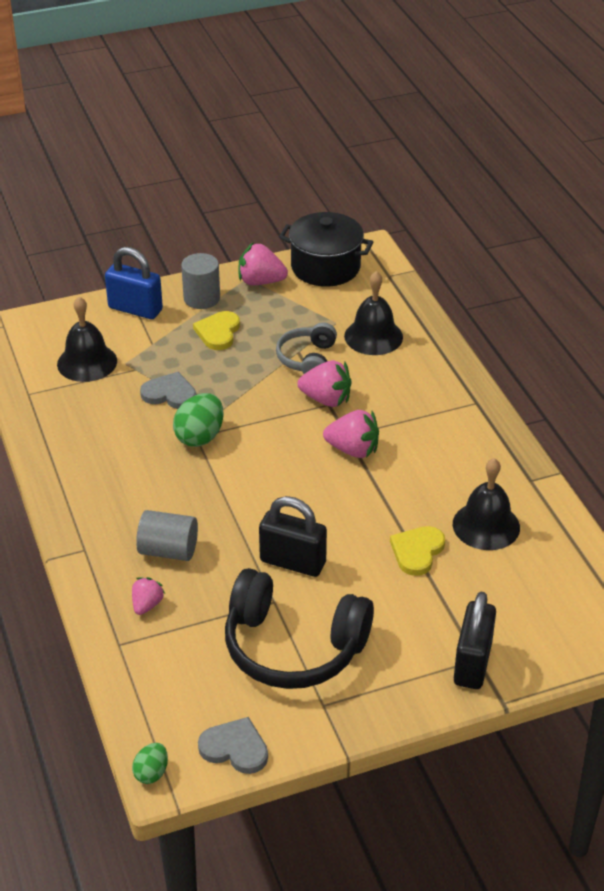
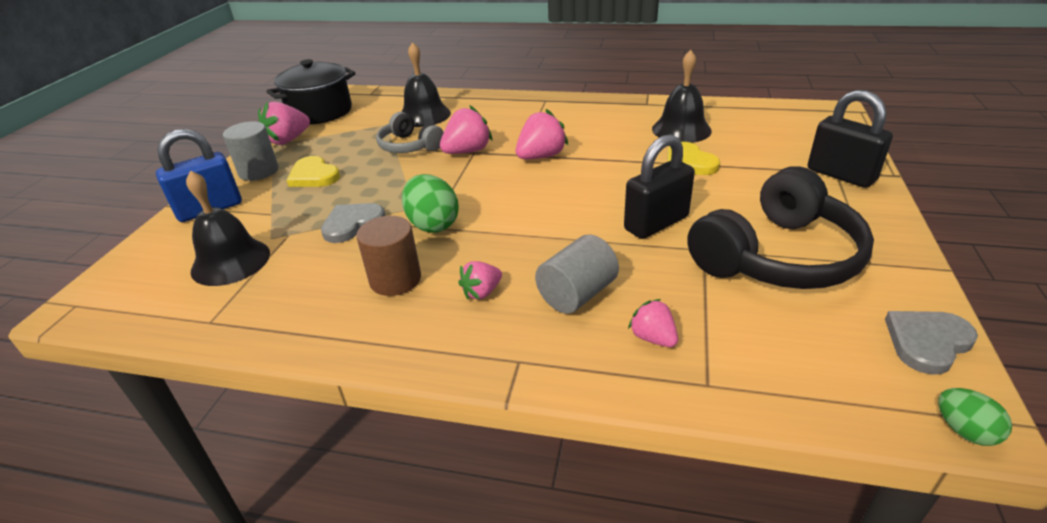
camera: 55 degrees left, 5 degrees down
none -> brown cylinder [356,216,421,296]
none -> pink strawberry [458,261,502,299]

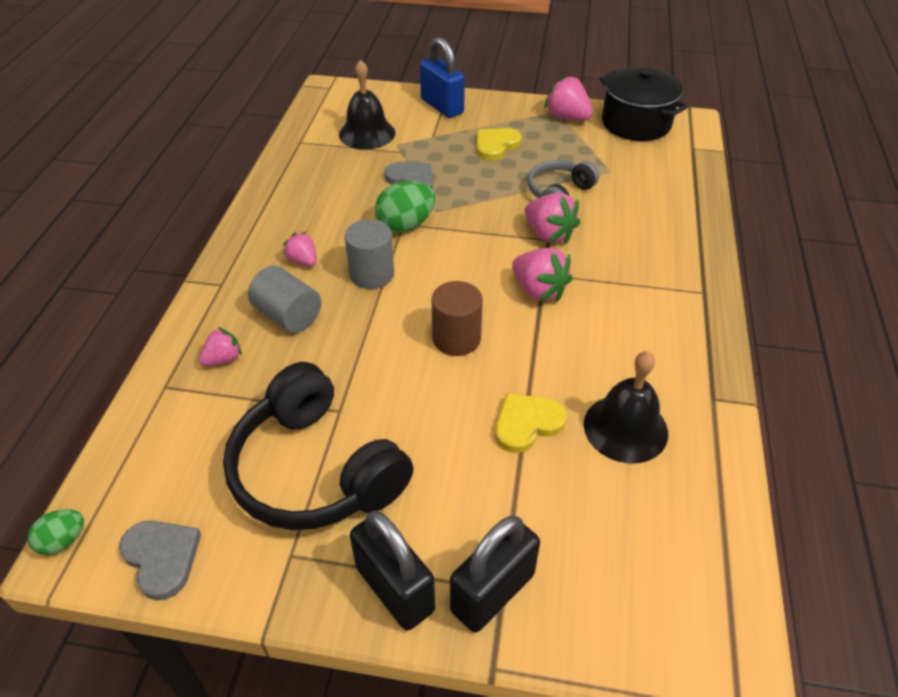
camera: 85 degrees right, 10 degrees up
grey cylinder [223,121,279,181] -> grey cylinder moved to [345,219,394,289]
brown cylinder [356,216,421,296] -> brown cylinder moved to [432,281,483,356]
black bell [401,42,451,127] -> none
black padlock [624,134,695,239] -> black padlock moved to [350,511,435,630]

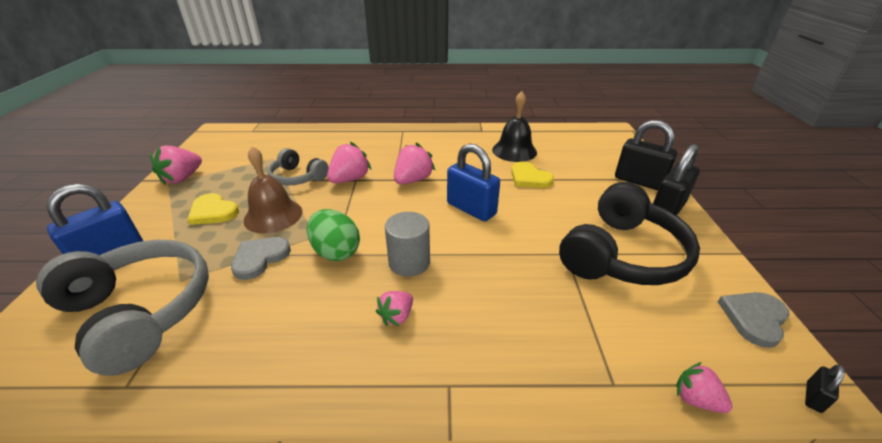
camera: 100 degrees left, 10 degrees down
green egg [27,509,84,555] -> black padlock [805,365,845,413]
pink strawberry [199,327,242,366] -> pink strawberry moved to [676,362,733,413]
grey cylinder [248,266,321,333] -> none
black bell [339,59,395,149] -> grey headphones [36,240,209,376]
brown cylinder [432,281,483,356] -> blue padlock [447,143,500,221]
black pot [600,67,688,141] -> none
none -> brown bell [243,146,302,234]

